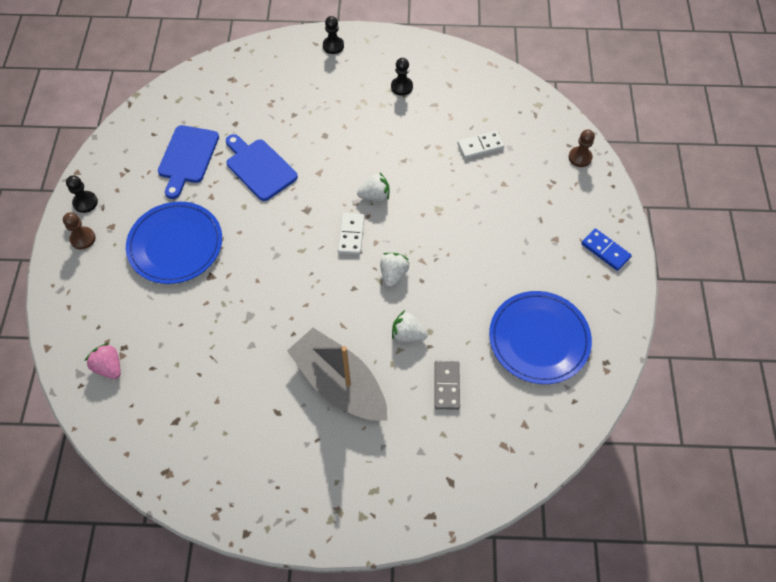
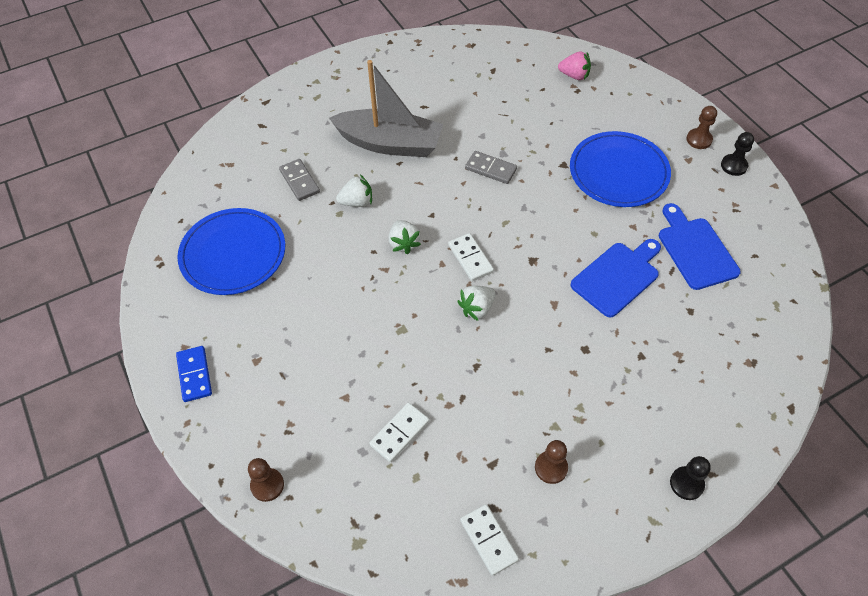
camera: 150 degrees right, 5 degrees down
blue cutting board [226,134,298,201] -> blue cutting board turned 60 degrees counterclockwise [570,239,661,317]
black pawn [391,58,413,96] -> brown pawn [535,440,568,484]
blue domino [581,229,632,271] -> blue domino turned 60 degrees clockwise [176,346,212,402]
none -> white domino [460,504,519,576]
none -> grey domino [465,151,517,184]

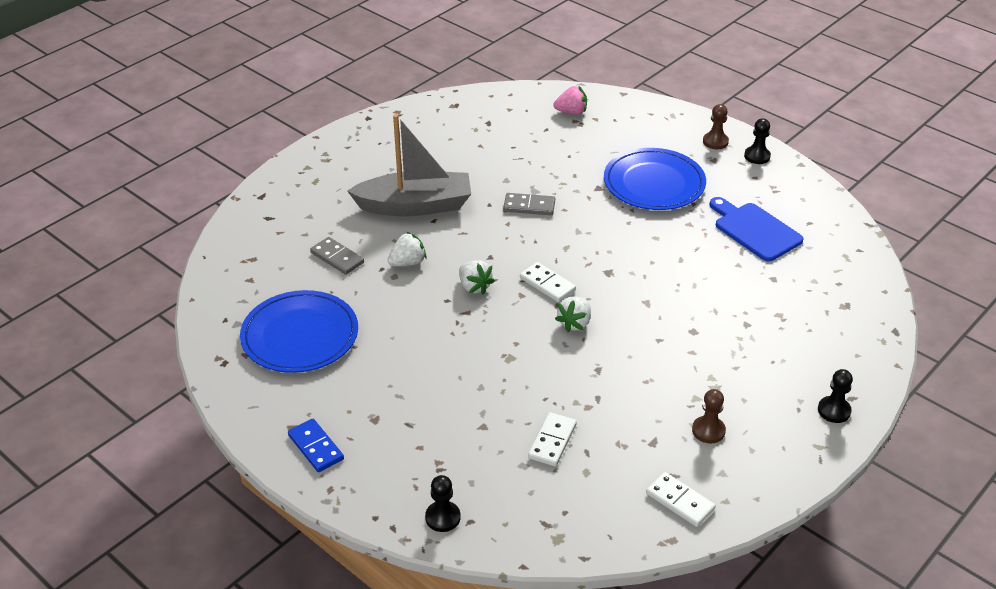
camera: 20 degrees left, 15 degrees down
brown pawn [248,458,284,502] -> black pawn [425,475,461,532]
blue cutting board [570,239,661,317] -> none

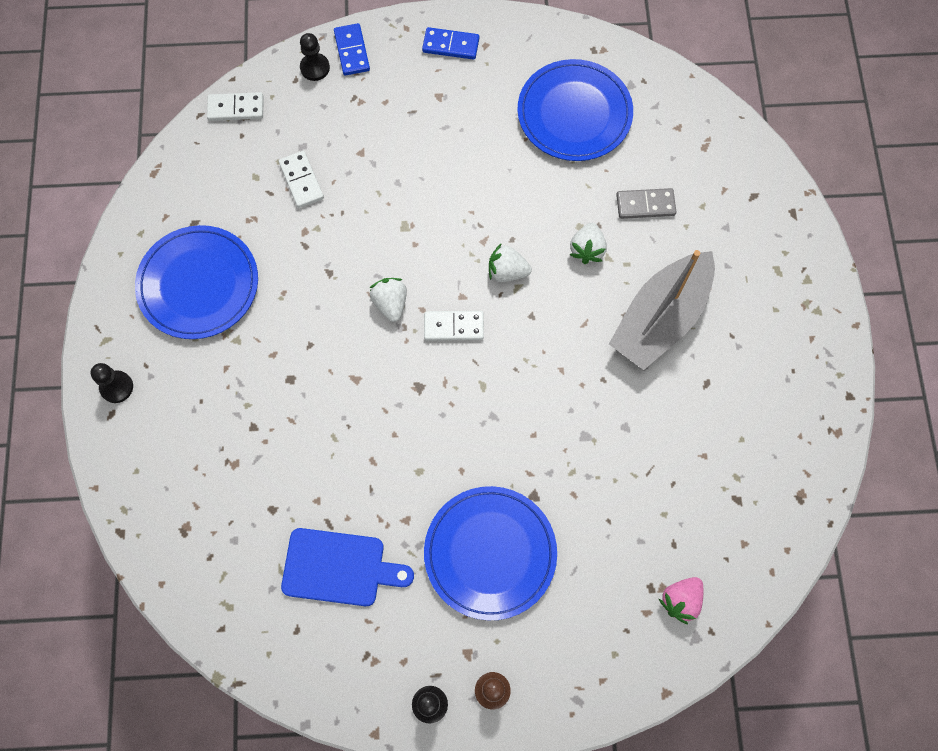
camera: 135 degrees right, 30 degrees up
grey domino [503,193,555,215] -> none
white domino [646,472,716,527] -> white domino moved to [207,92,264,121]
brown pawn [692,389,726,443] -> blue plate [135,225,258,339]
none -> blue domino [334,23,370,76]

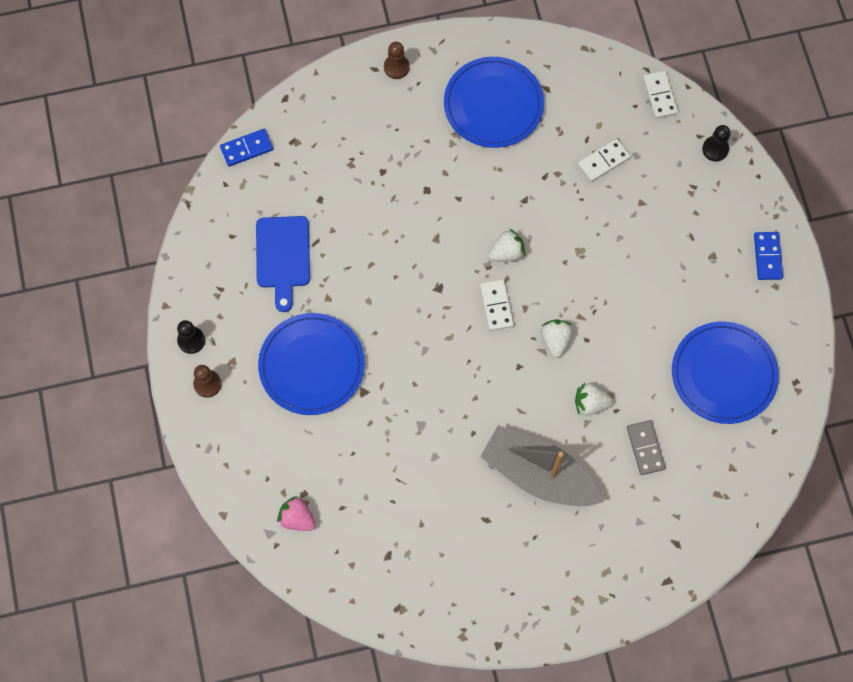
camera: 80 degrees right, 0 degrees up
black pawn [91,363,133,403] -> brown pawn [384,42,410,79]
blue domino [334,23,370,76] -> blue domino moved to [220,129,273,167]

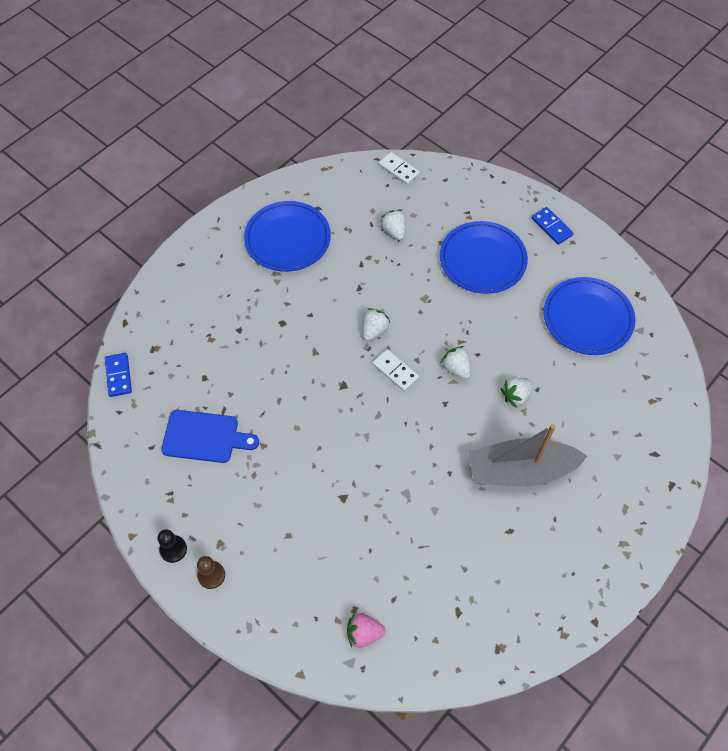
camera: 35 degrees left, 10 degrees down
blue domino [220,129,273,167] -> blue domino turned 45 degrees counterclockwise [105,353,132,397]
blue cutting board [256,216,310,312] -> blue cutting board turned 45 degrees counterclockwise [161,410,259,463]
blue plate [258,313,365,415] -> blue plate moved to [440,221,528,294]
brown pawn [384,42,410,79] -> none
white domino [578,139,630,182] -> white strawberry [380,210,406,240]
grey domino [627,420,665,475] -> none
black pawn [702,125,730,161] -> none

